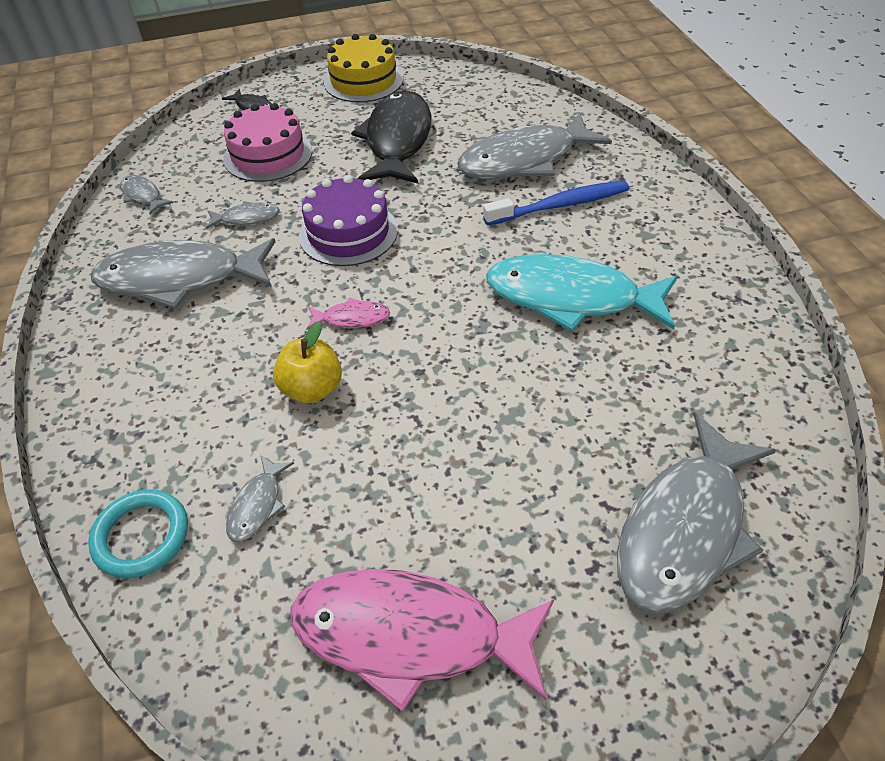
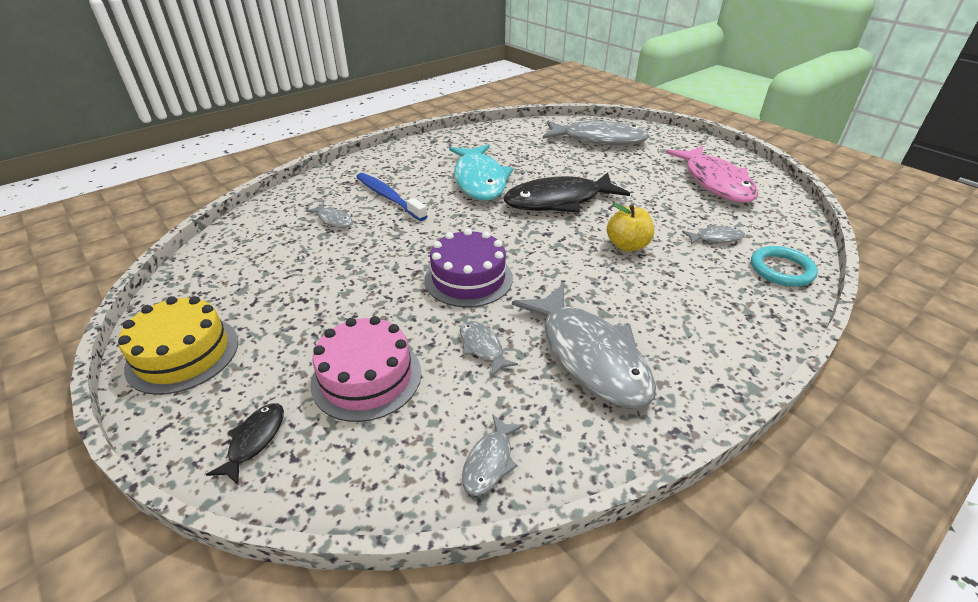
camera: 115 degrees left, 10 degrees down
pink fish [306,297,390,330] -> none
black fish [351,90,431,184] -> black fish moved to [504,172,630,213]
grey fish [457,112,612,179] -> grey fish [306,203,353,228], size x0.44

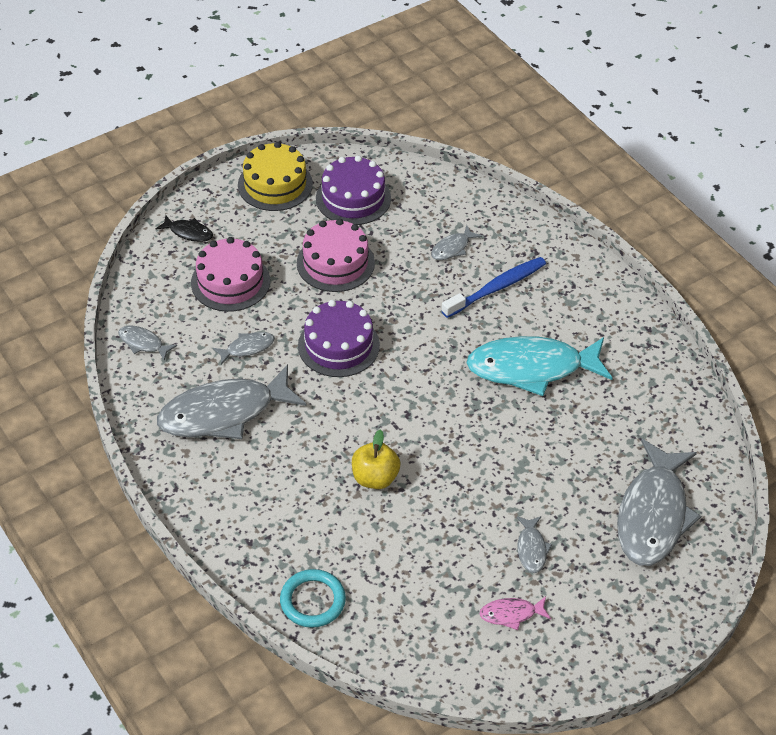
camera: 95 degrees right, 10 degrees up
black fish [504,172,630,213] -> none
pink fish [666,146,758,203] -> pink fish [479,596,551,630], size x0.44
grey fish [682,225,745,244] -> grey fish moved to [516,516,552,573]
none -> pink cake [297,219,375,292]
none -> purple cake [316,155,391,225]

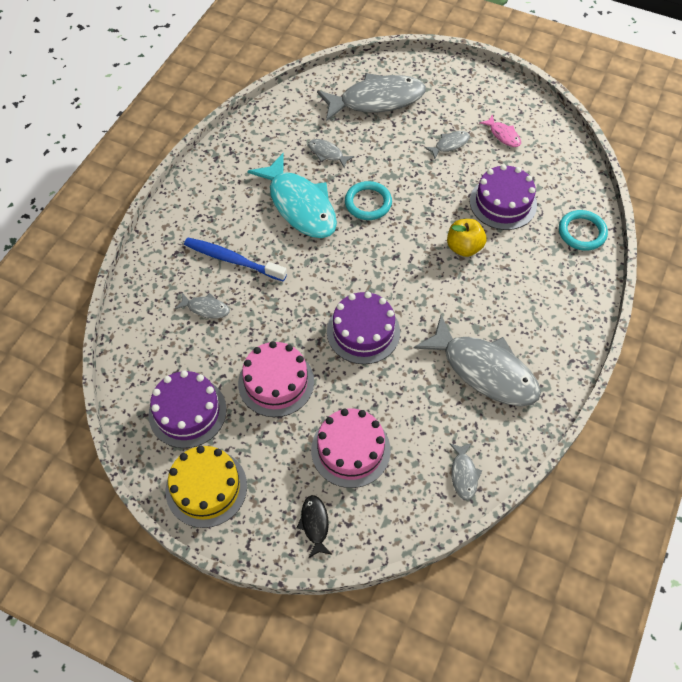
camera: 120 degrees left, 10 degrees up
grey fish [213,332,275,365] -> grey fish moved to [308,139,355,168]
none -> turquoise ring [345,181,392,220]
none -> purple cake [470,164,537,230]

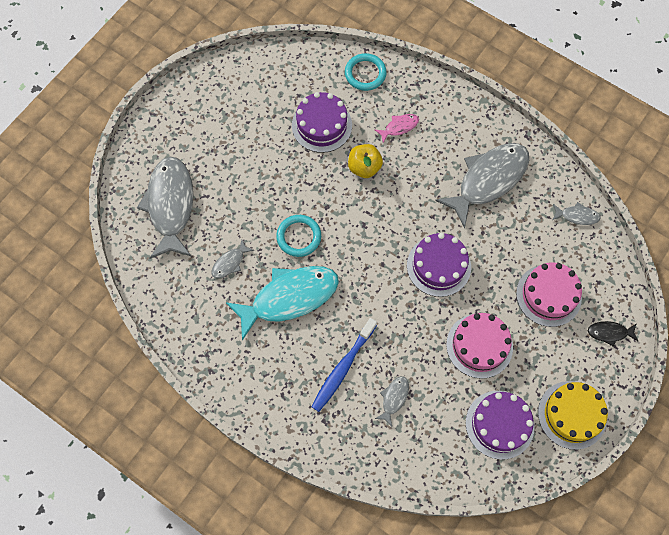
camera: 80 degrees left, 10 degrees up
grey fish [424,131,470,159] -> none
pink fish [479,114,521,147] -> pink fish moved to [375,114,419,143]

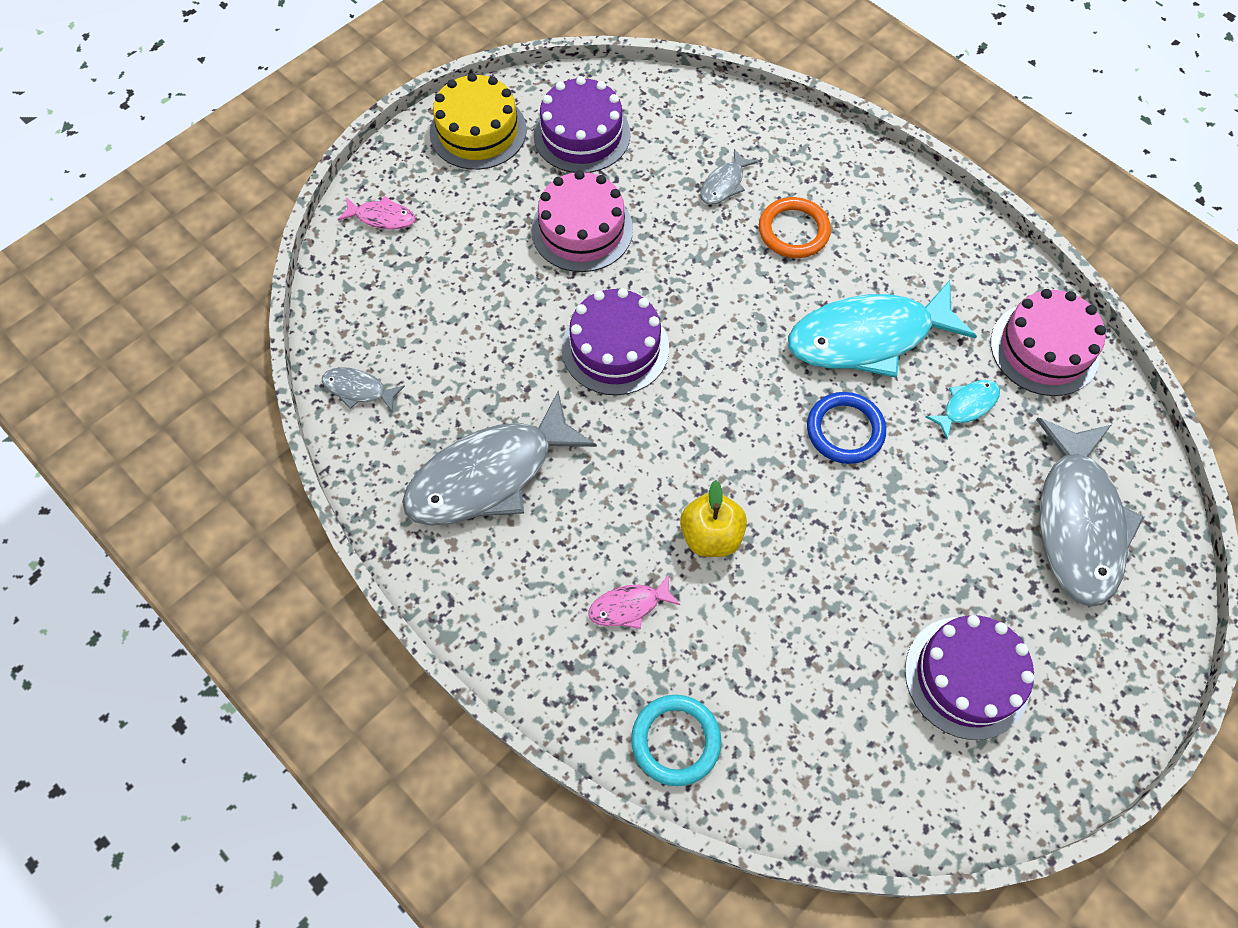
camera: 170 degrees left, 5 degrees down
grey fish [211,240,255,278] -> turquoise fish [925,380,1000,439]
turquoise ring [276,215,321,257] -> blue ring [807,392,886,464]
purple cake [292,92,352,153] -> purple cake moved to [905,615,1034,740]
blue toothbrush [311,318,377,412] -> orange ring [759,197,831,258]
pink cake [516,262,582,327] -> pink cake moved to [991,289,1106,396]
black fish [588,321,638,347] -> pink fish [338,196,415,230]

